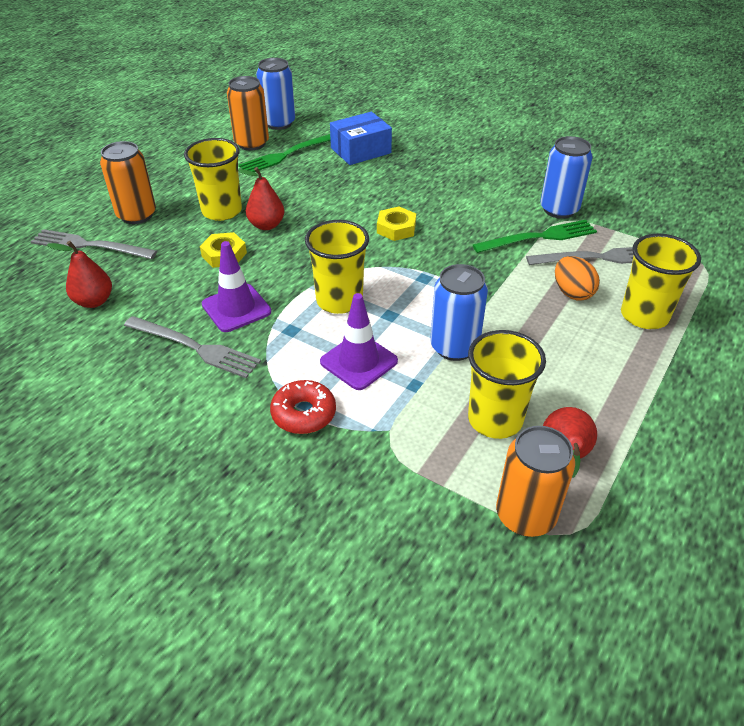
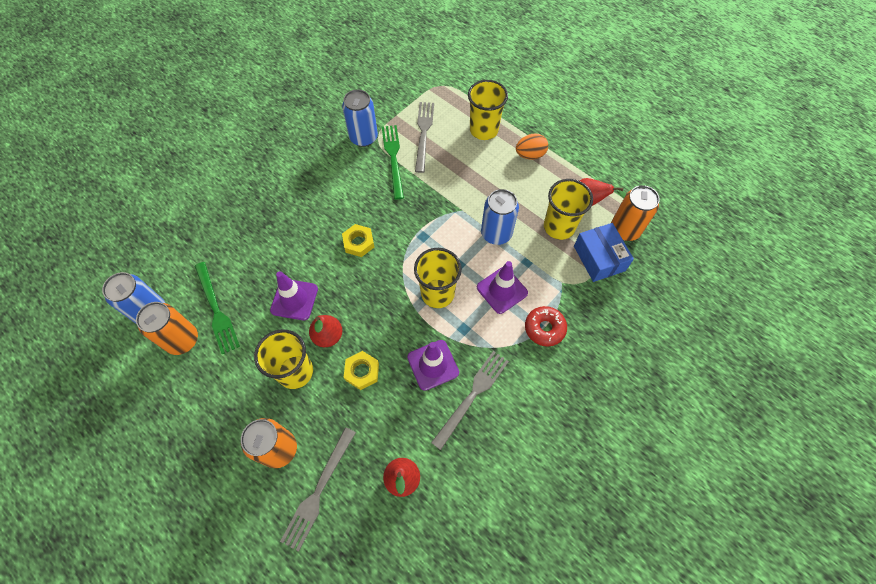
camera: 80 degrees left, 20 degrees up
blue box [330,112,392,165] -> blue box moved to [574,223,634,282]
orange egg [555,256,600,301] -> orange egg moved to [516,133,548,160]
none -> purple traffic cone [270,271,318,321]

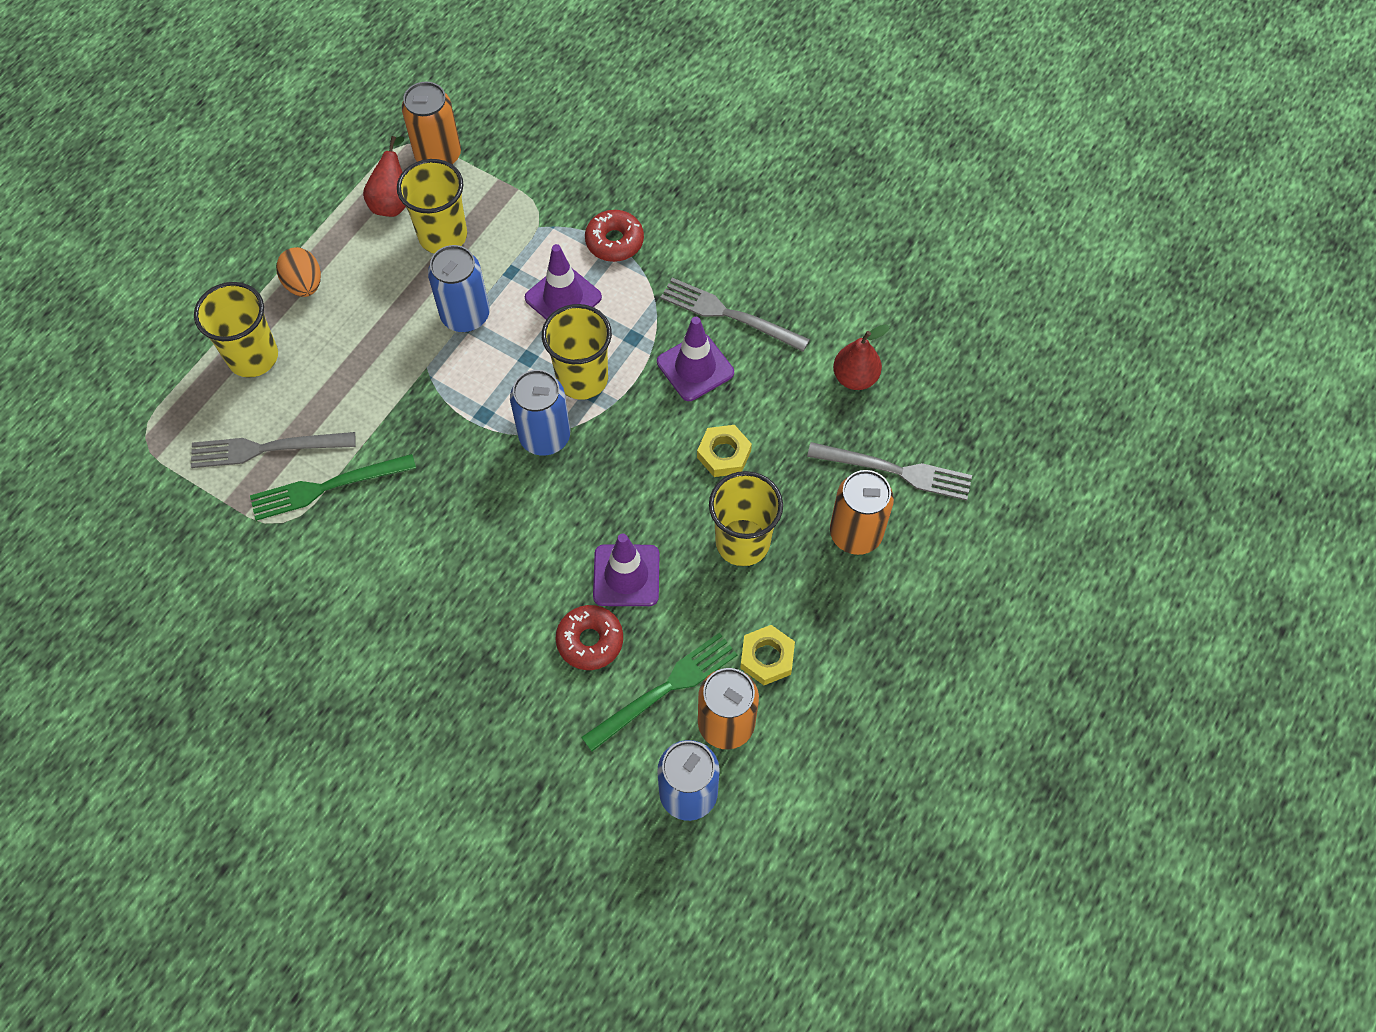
camera: 100 degrees left, 0 degrees up
red pear [309,315,342,347] -> none
blue can [342,90,378,147] -> blue can moved to [510,370,570,456]
yellow nut [342,224,374,257] -> yellow nut moved to [740,625,795,685]
blue box [574,223,634,282] -> none
none -> red donut [555,605,623,670]

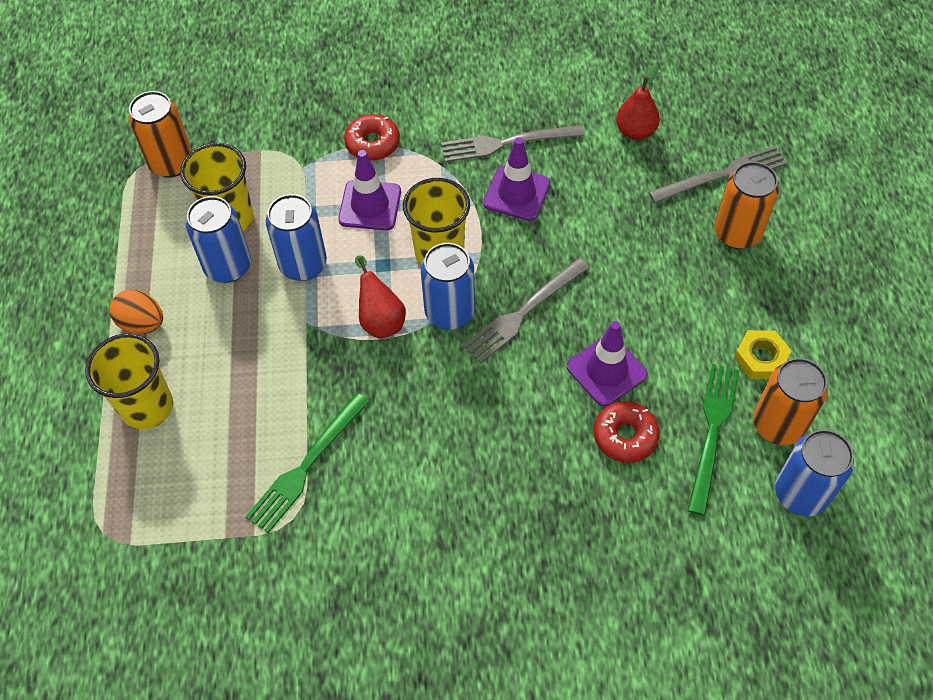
camera: 35 degrees left, 5 degrees down
grey fork [191,432,356,468] -> grey fork moved to [463,258,590,364]
red pear [363,136,406,217] -> red pear moved to [355,255,406,338]
yellow nut [697,425,752,477] -> none
yellow cup [709,471,783,566] -> none
none -> blue can [186,196,251,283]

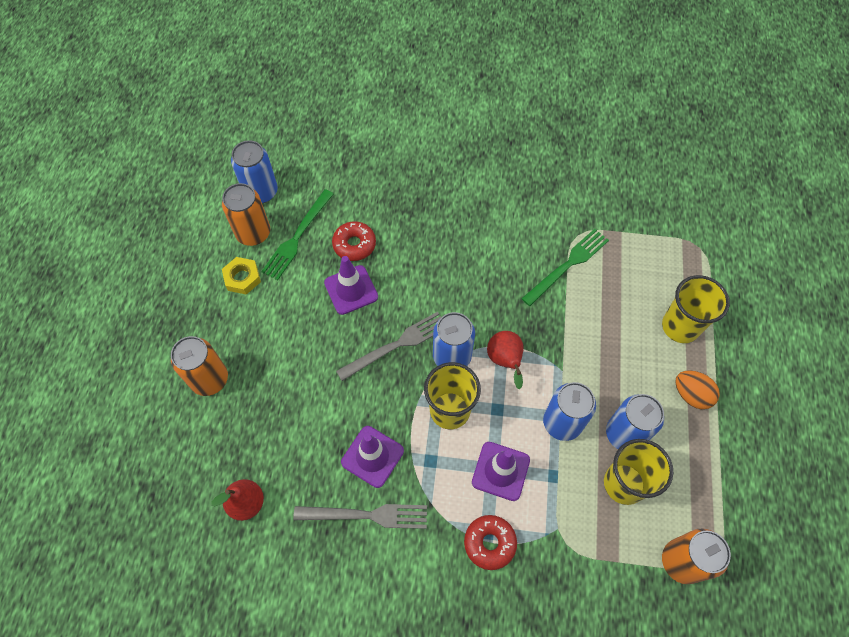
camera: 170 degrees left, 5 degrees up
grey fork [649,146,787,203] -> none

